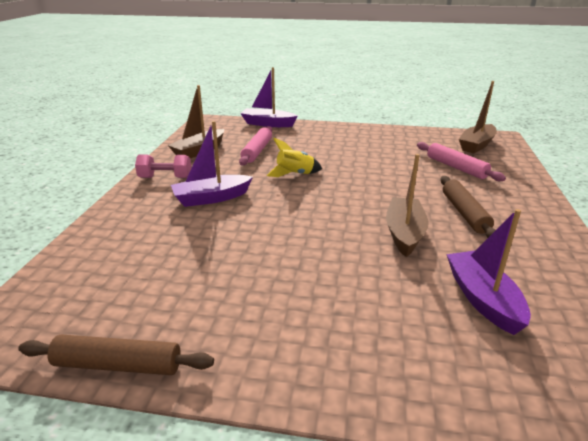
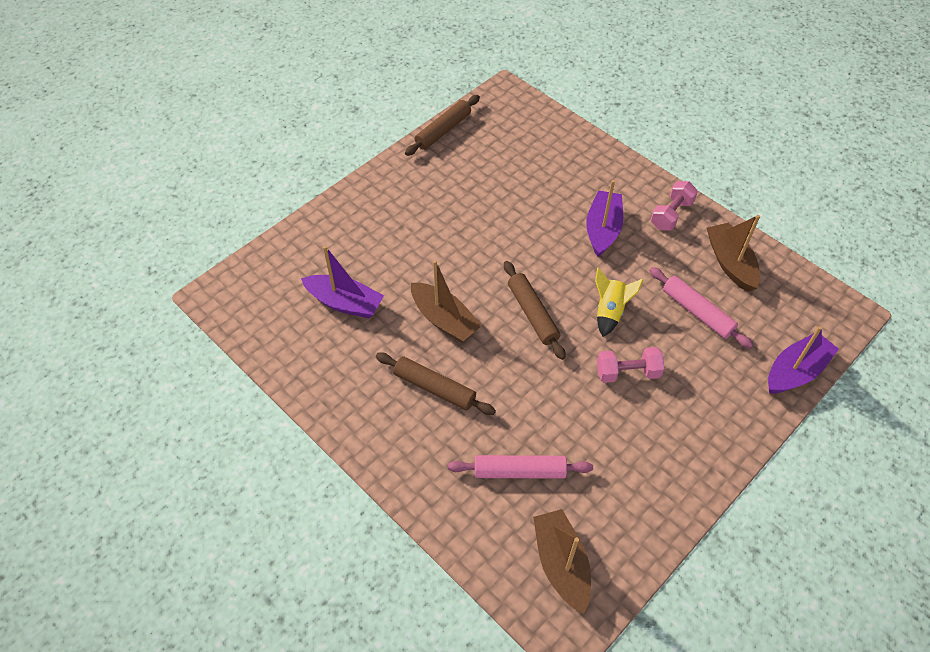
camera: 125 degrees right, 25 degrees up
none -> brown rolling pin [504,261,566,360]
none -> pink dumbbell [597,347,664,383]

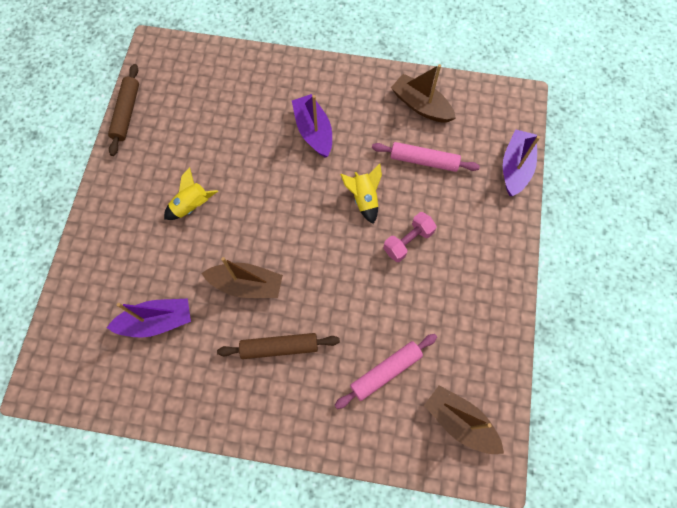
camera: 35 degrees left, 15 degrees up
brown rolling pin [504,261,566,360] -> none
pink dumbbell [651,181,698,231] -> none
none -> yellow rocket [164,167,218,220]

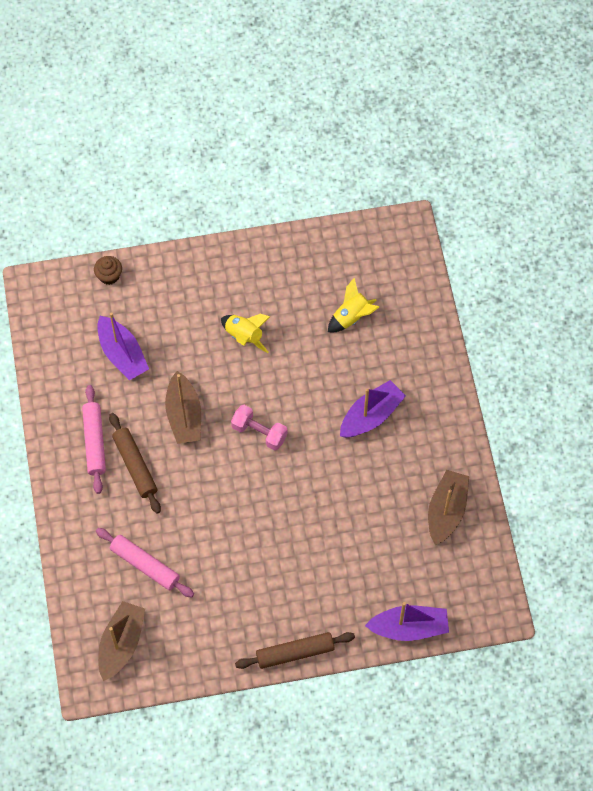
camera: 70 degrees right, 5 degrees down
brown rolling pin [108,64,139,156] -> brown rolling pin moved to [235,632,355,669]
yellow rocket [340,164,382,224] -> yellow rocket moved to [328,278,379,332]
pink rolling pin [372,142,480,172] -> pink rolling pin moved to [82,385,106,494]
pink dumbbell [383,212,437,262] -> pink dumbbell moved to [231,405,287,451]
none -> brown cupcake [94,256,122,285]

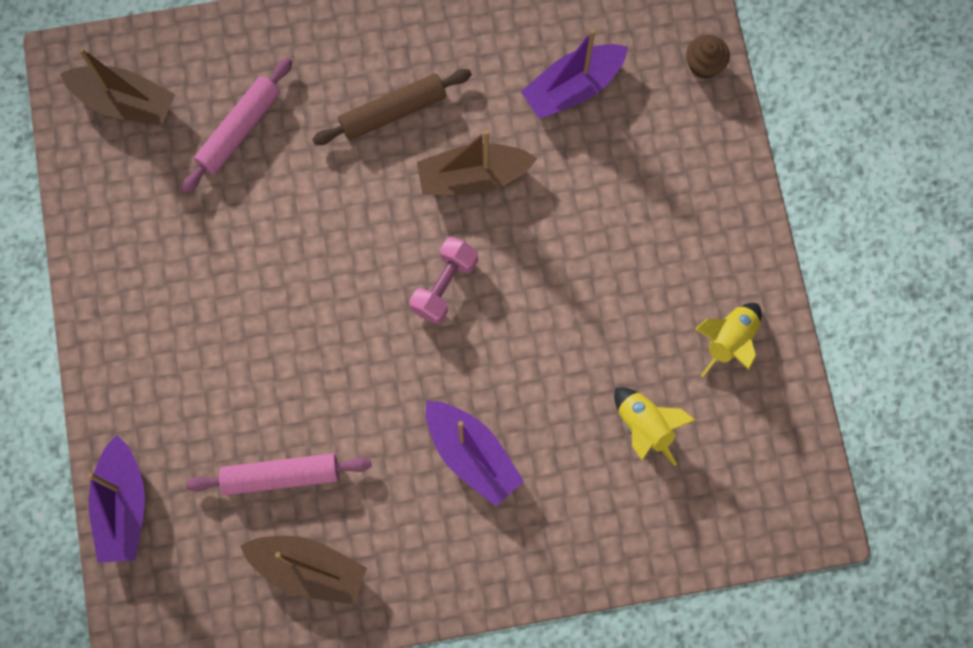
camera: 90 degrees right, 10 degrees up
pink rolling pin [82,385,106,494] -> pink rolling pin moved to [186,453,371,495]
yellow rocket [221,314,270,353] -> yellow rocket moved to [695,303,762,378]
brown rolling pin [235,632,355,669] -> none

